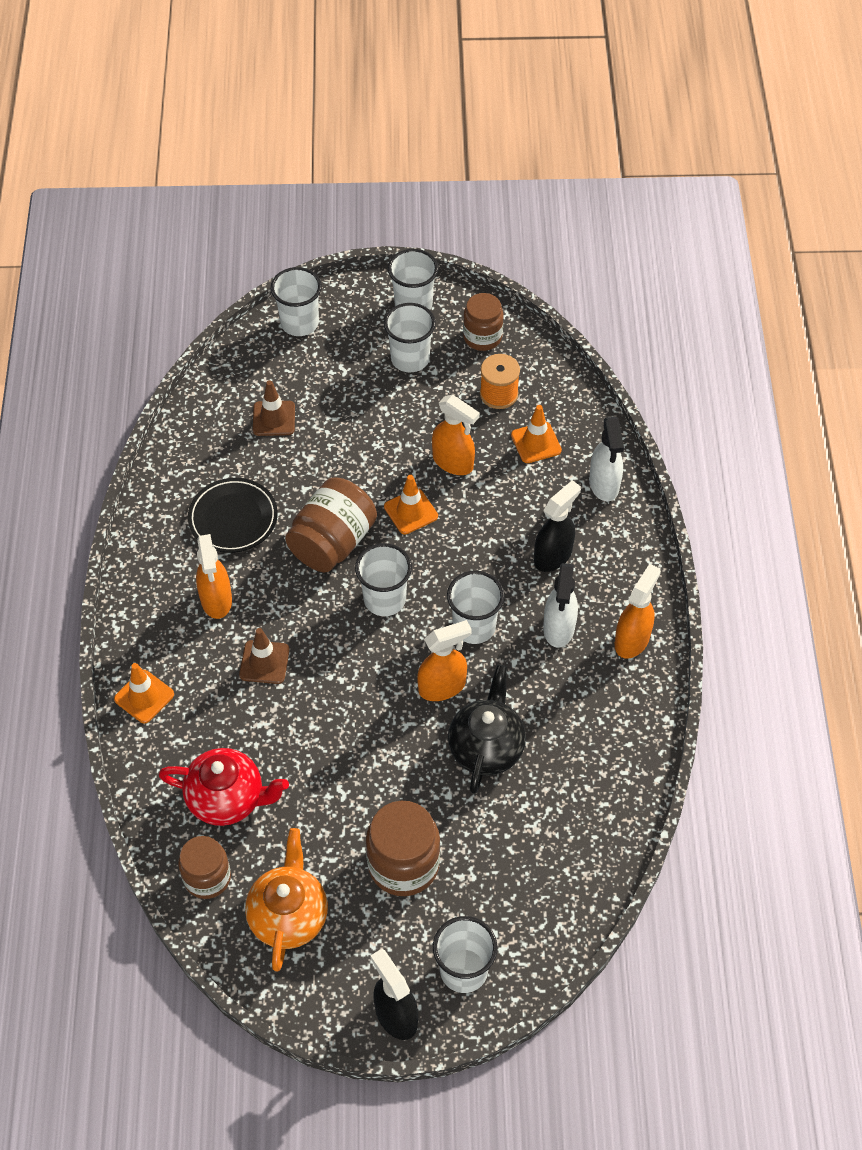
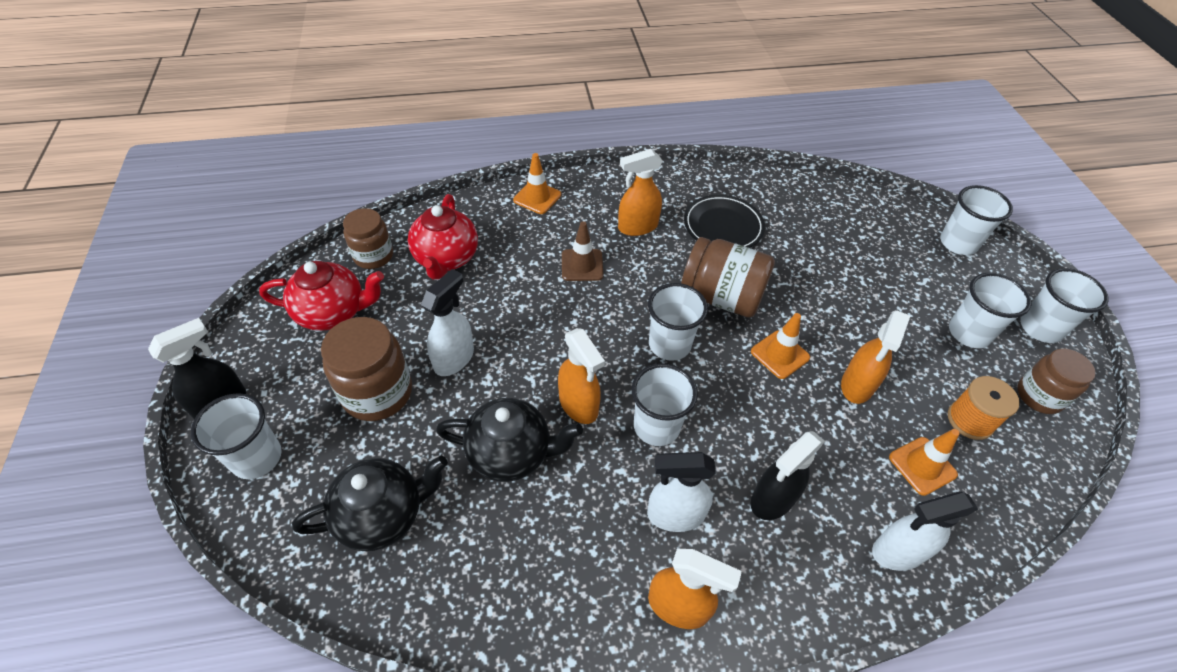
camera: 80 degrees right, 5 degrees down
orange teapot [245,828,328,971] -> red teapot [259,261,384,331]
brown traffic cone [253,380,295,436] -> none
black spray bottle [534,480,581,572] -> black spray bottle turned 105 degrees clockwise [751,431,825,520]
none -> black teapot [292,456,448,551]
none -> white spray bottle [421,269,474,376]

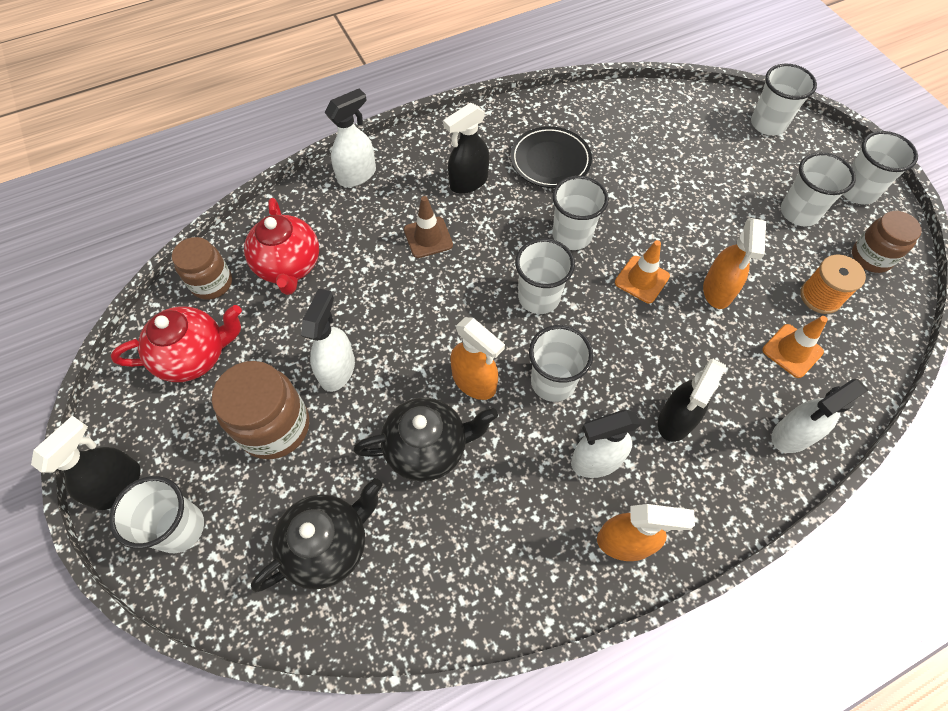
camera: 15 degrees left, 10 degrees up
orange traffic cone [513,153,561,214] -> white spray bottle [325,89,376,187]
orange spray bottle [618,149,662,236] -> black spray bottle [443,103,489,194]
brown jar [681,237,775,317] -> white cup [552,176,609,250]

